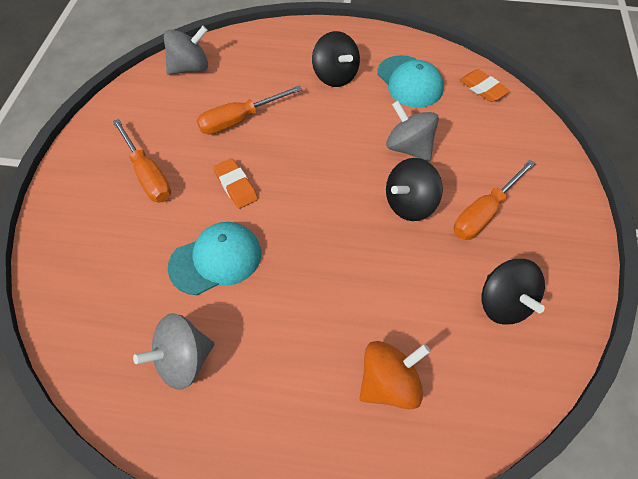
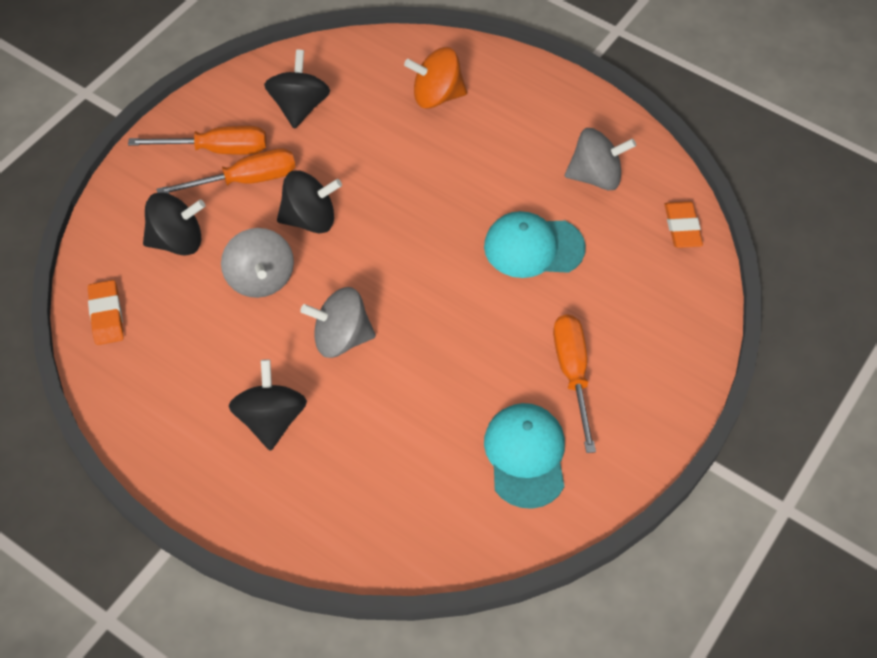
camera: 155 degrees left, 0 degrees up
grey spinning top [164,26,208,75] -> grey spinning top moved to [300,287,376,358]
orange screwdriver [197,86,302,134] -> orange screwdriver moved to [128,126,266,154]
orange eraser [213,158,258,209] -> orange eraser moved to [665,201,703,248]
turquoise cap [377,55,443,108] -> turquoise cap moved to [484,403,565,509]
none -> black spinning top [143,192,205,256]

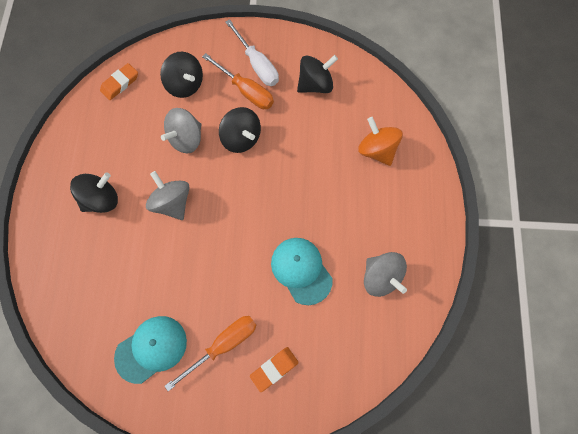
camera: 60 degrees right, 15 degrees up
orange screwdriver [128,126,266,154] -> white screwdriver [226,19,279,86]
orange eraser [665,201,703,248] -> orange eraser moved to [250,347,299,392]

